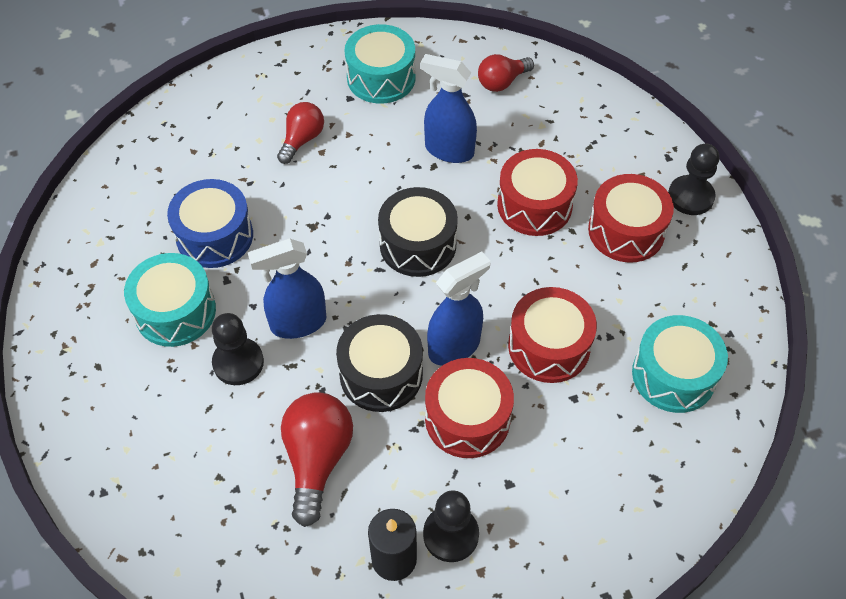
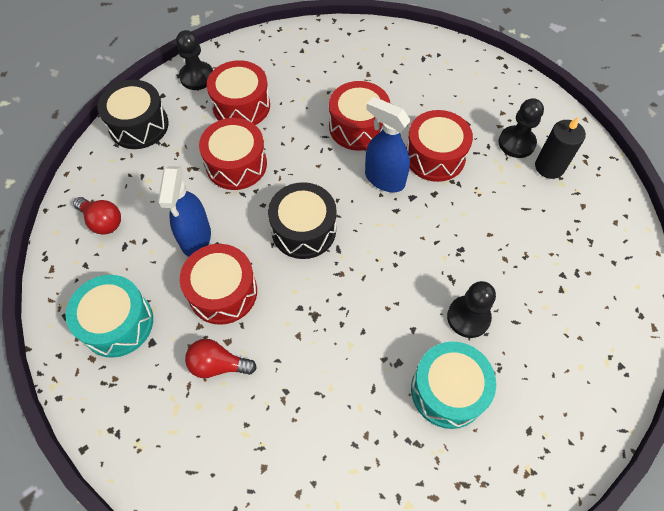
camera: 110 degrees left, 5 degrees up
blue drum [167,179,253,268] -> none
blue spray bottle [248,238,327,339] -> none
red light bulb [281,392,353,527] -> none
black drum [336,314,423,412] -> black drum moved to [97,80,169,149]
turquoise drum [632,315,728,413] -> none
none -> red drum [180,244,257,325]

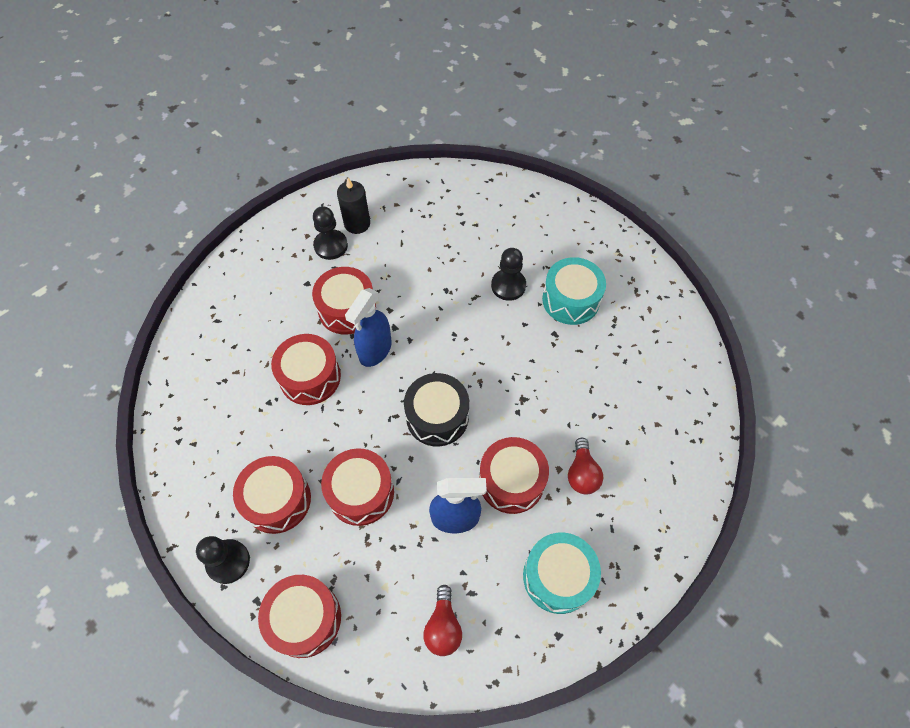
camera: 95 degrees left, 0 degrees up
red light bulb [73,197,121,235] -> red light bulb turned 150 degrees clockwise [423,585,462,656]
black drum [97,80,169,149] -> red drum [258,575,341,658]

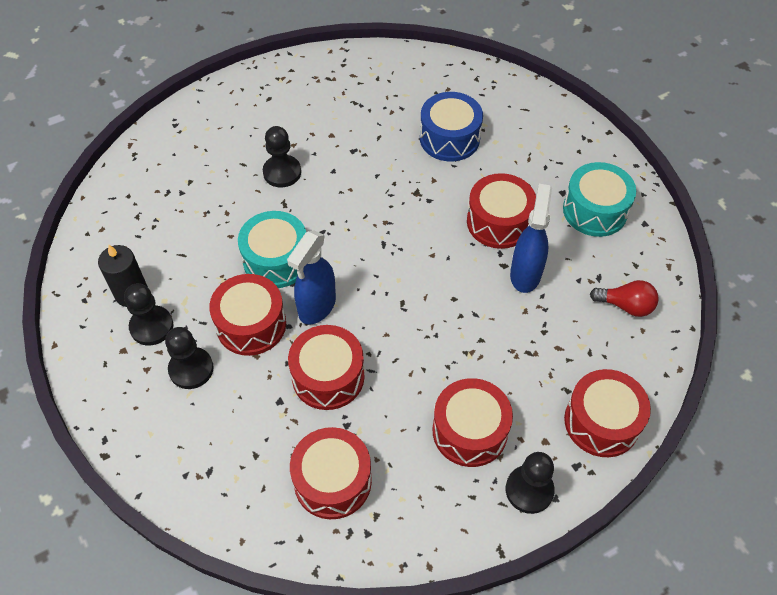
camera: 75 degrees left, 5 degrees down
red drum [321,448,394,526] -> red drum moved to [290,427,372,519]
blue spray bottle [345,288,392,367] -> blue spray bottle turned 75 degrees clockwise [287,230,336,325]
black drum [404,373,469,447] -> none
turquoise drum [542,257,606,325] -> turquoise drum moved to [238,211,306,288]
red light bulb [568,438,603,494] -> none
none -> black pawn [165,327,214,389]
none -> blue drum [420,92,483,162]

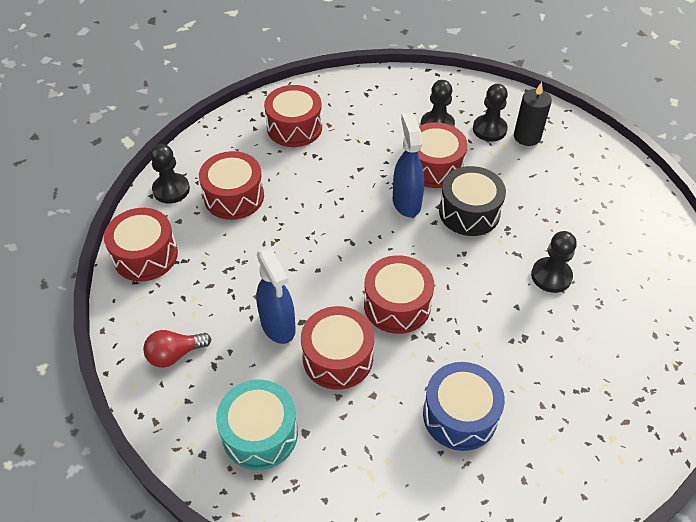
camera: 140 degrees right, 5 degrees down
turquoise drum [238,211,306,288] -> black drum [439,166,506,236]
red drum [288,325,364,410] -> red drum moved to [364,255,434,334]

